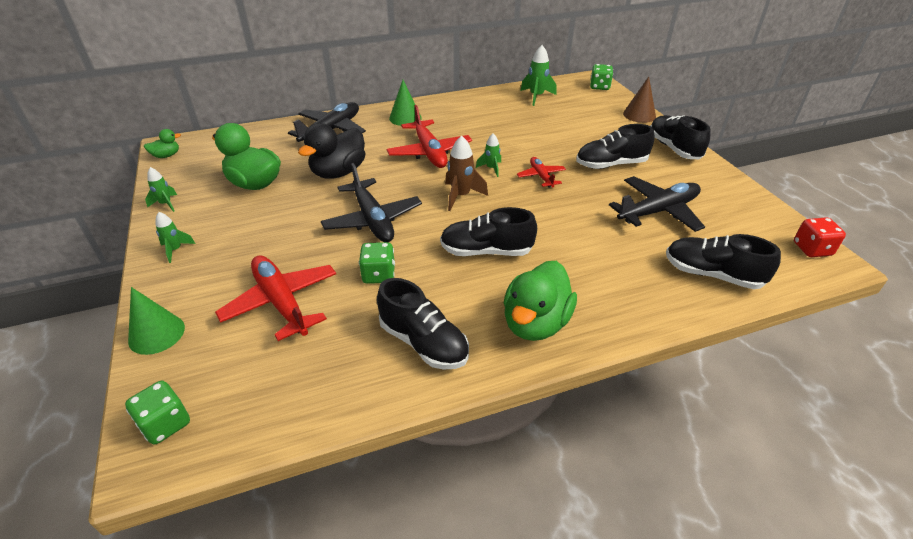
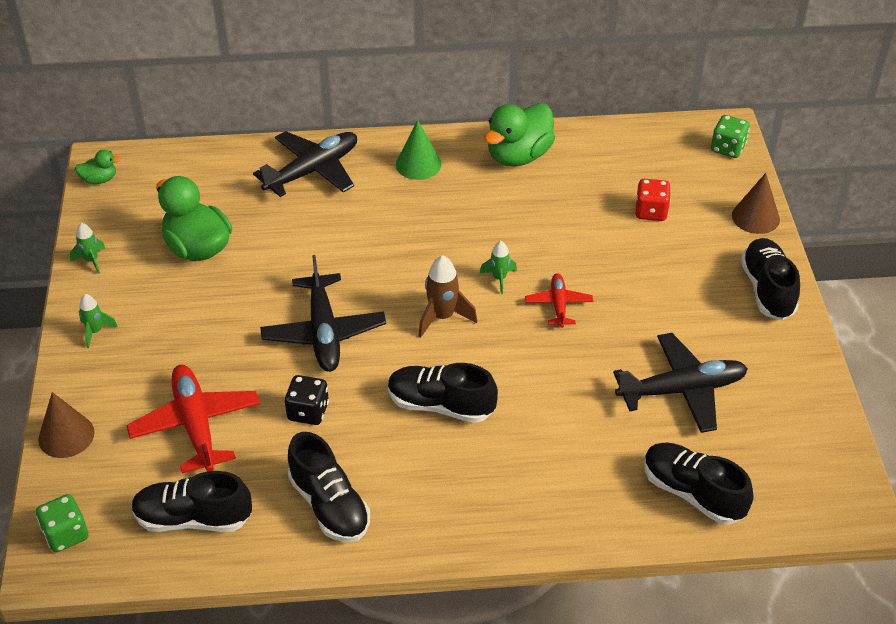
camera: 15 degrees right, 5 degrees up
green cone [128,287,185,355] -> brown cone [38,392,94,458]
black duck [298,123,366,178] -> none
green dice [359,242,395,284] -> black dice [284,375,329,425]
red plane [387,105,472,168] -> none
green duck [504,261,577,341] -> green duck moved to [484,103,555,166]
green rocket [520,45,556,106] -> none
black shoe [576,124,655,169] -> black shoe moved to [131,471,252,532]
red dice [794,217,846,257] -> red dice moved to [635,179,671,221]

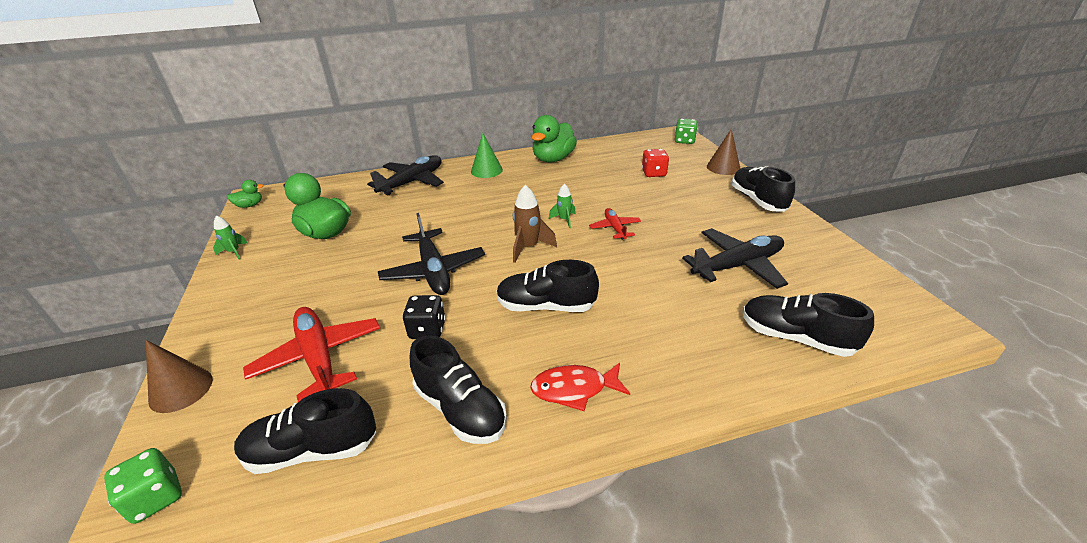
camera: 10 degrees left, 10 degrees down
green rocket [79,294,118,348] -> none
none -> red fish [530,363,630,411]

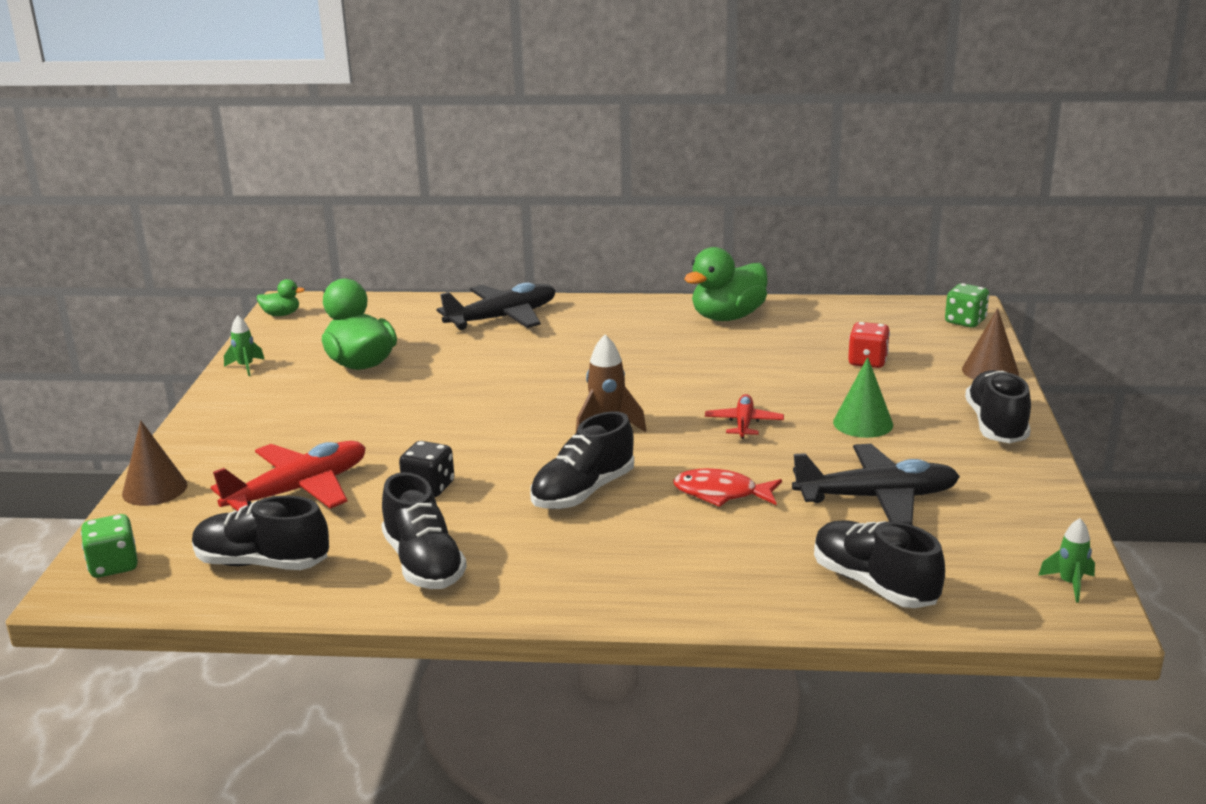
camera: 20 degrees right, 10 degrees down
red plane [243,307,380,402] -> red plane turned 60 degrees clockwise [211,441,366,511]
black plane [378,213,485,295] -> none
green cone [471,133,503,178] -> green cone moved to [833,357,893,438]
black shoe [496,260,599,312] -> black shoe turned 75 degrees counterclockwise [530,411,634,509]
red fish [530,363,630,411] -> red fish moved to [673,468,782,507]
green rocket [549,184,576,228] -> green rocket moved to [1038,518,1095,603]

